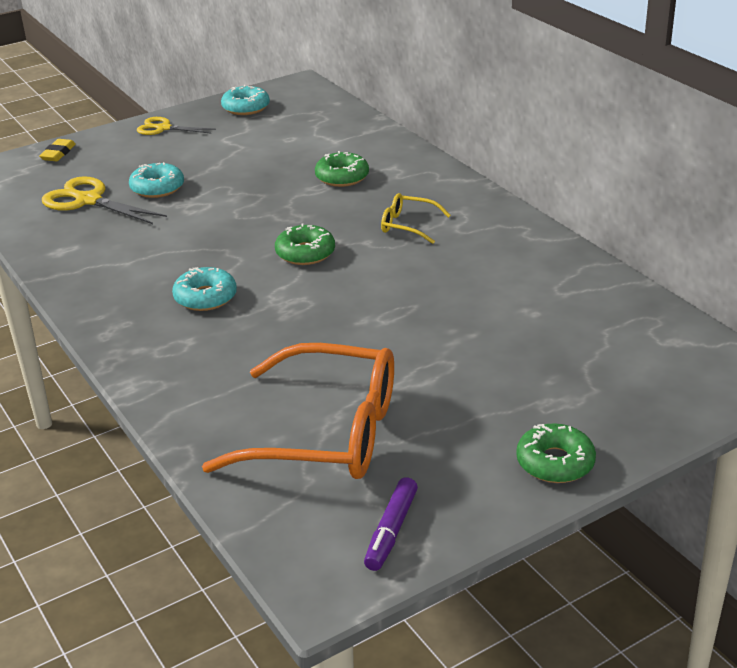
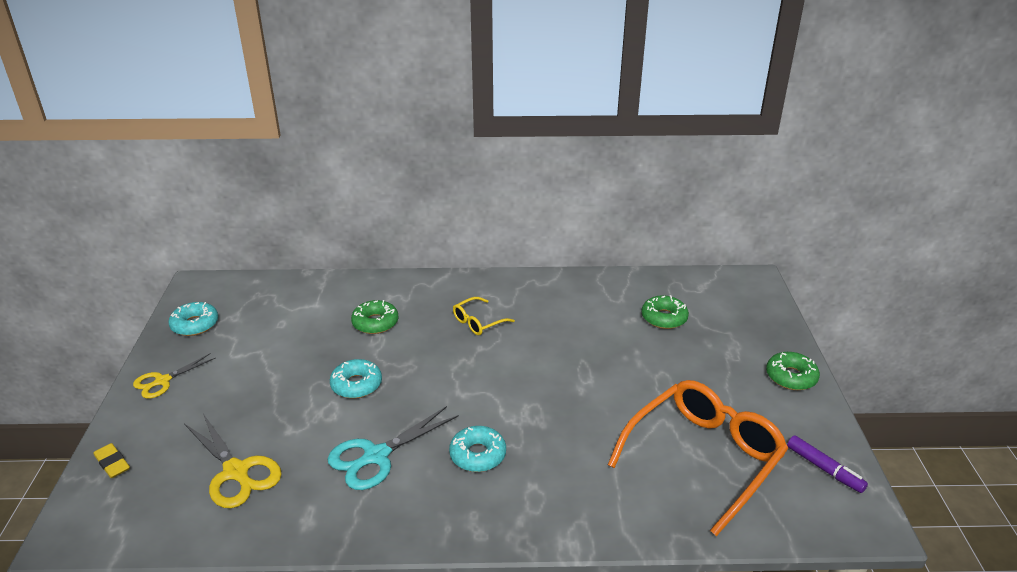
camera: 60 degrees left, 0 degrees up
yellow scissors [42,176,167,224] -> yellow scissors turned 105 degrees counterclockwise [184,414,282,508]
turquoise donut [129,162,184,198] -> turquoise donut moved to [330,359,382,399]
green donut [275,224,335,265] -> green donut moved to [641,295,689,329]
none -> turquoise scissors [328,406,459,490]

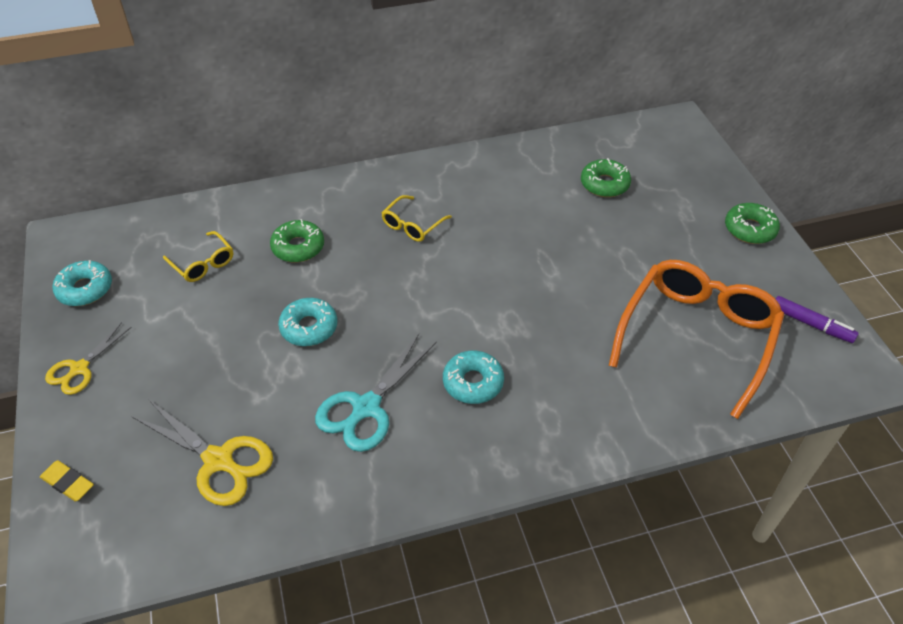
camera: 15 degrees left, 15 degrees up
none -> yellow glasses [163,231,233,282]

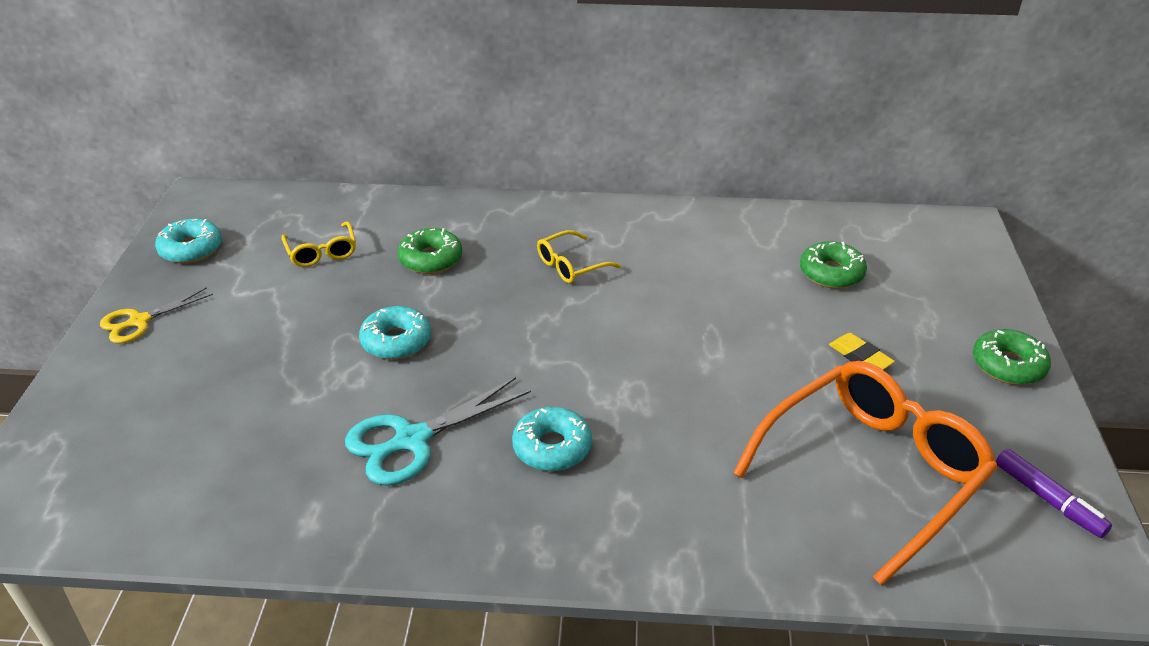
camera: 20 degrees right, 10 degrees down
yellow eraser [40,460,94,502] -> yellow eraser moved to [829,333,895,370]
yellow scissors [131,399,273,506] -> none

